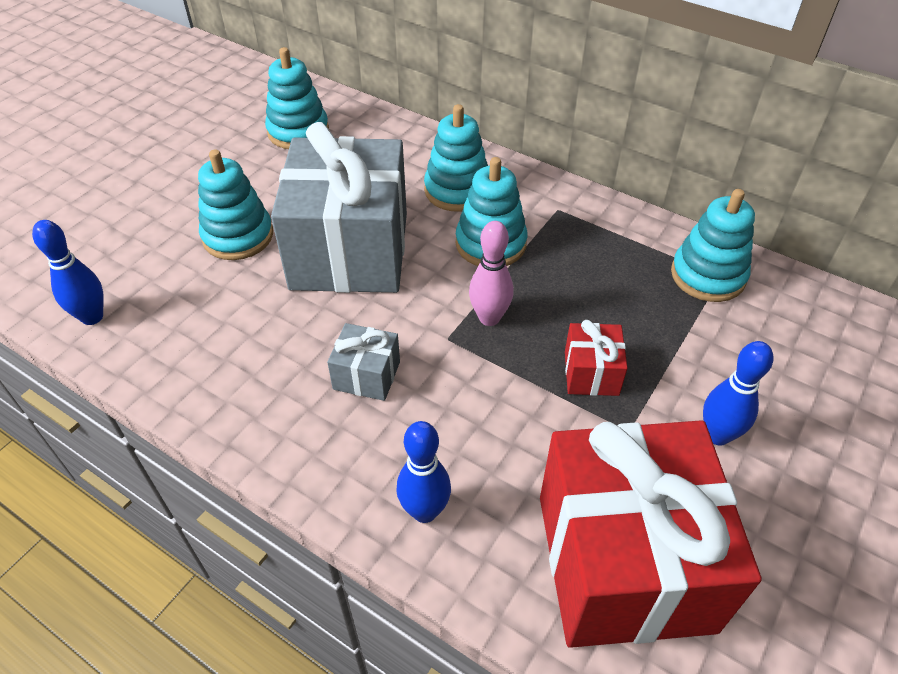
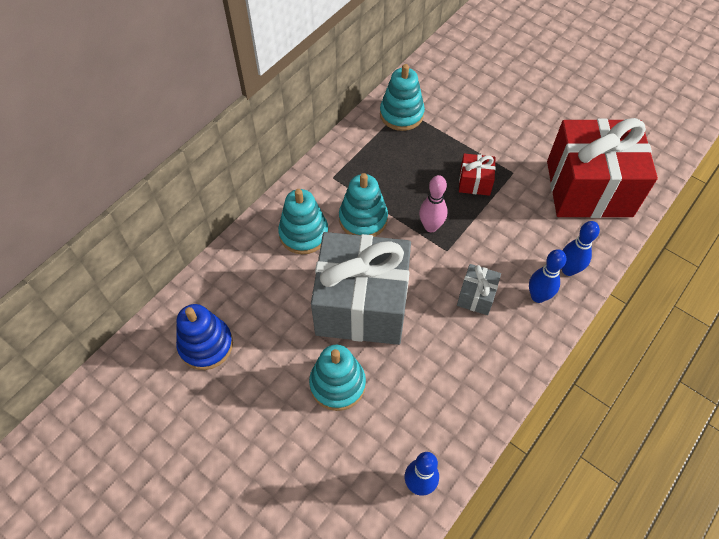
camera: 85 degrees left, 10 degrees up
turquoise stacking toy [265,47,329,149] -> blue stacking toy [176,304,233,370]
blue bowling pin [703,341,773,446] -> blue bowling pin moved to [529,249,567,303]

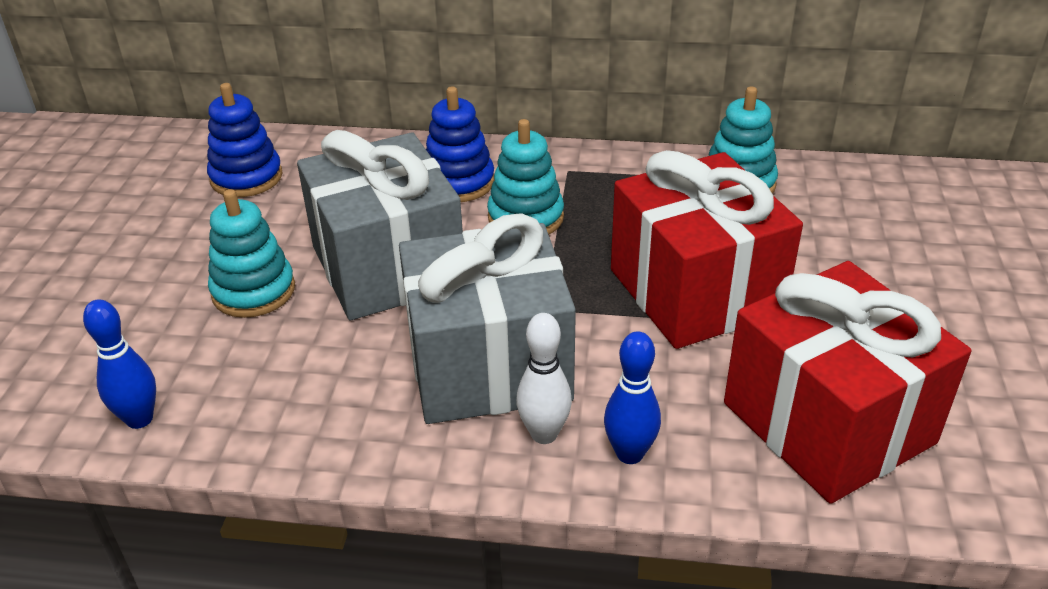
camera: 60 degrees right, 20 degrees down
turquoise stacking toy [278,189,328,254] -> blue stacking toy [426,87,494,202]
pink bowling pin [419,175,447,232] -> none
grey gift [457,264,501,315] -> grey gift [399,214,576,424], size x2.41
red gift [459,153,496,196] -> red gift [611,150,803,349], size x2.41
blue bowling pin [529,249,567,303] -> white bowling pin [516,313,572,444]

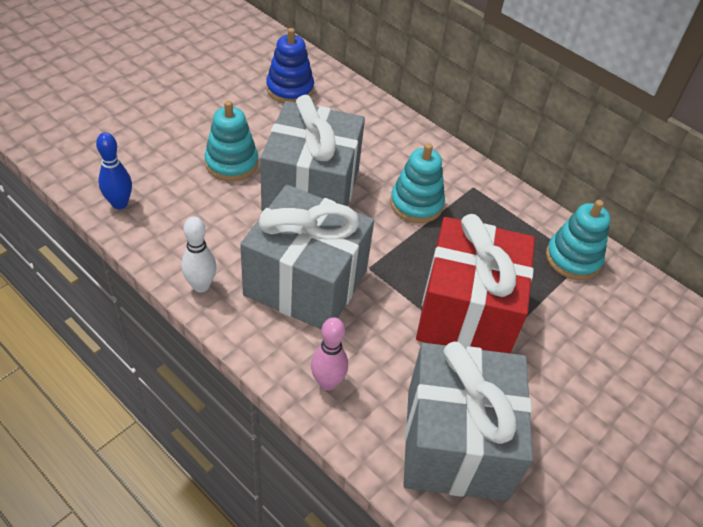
camera: 30 degrees right, 10 degrees up
blue stacking toy [426,87,494,202] -> none
white bowling pin [516,313,572,444] -> white bowling pin moved to [181,216,217,292]
blue bowling pin [604,331,661,464] -> pink bowling pin [311,317,348,391]
red gift [724,261,971,504] -> grey gift [403,341,533,501]

